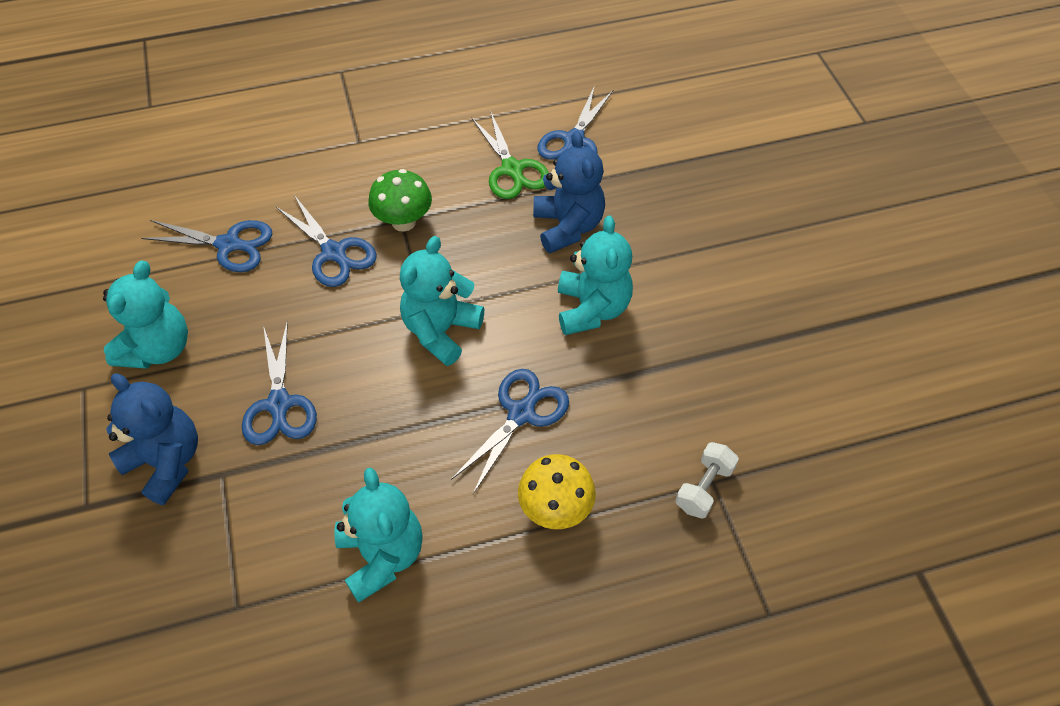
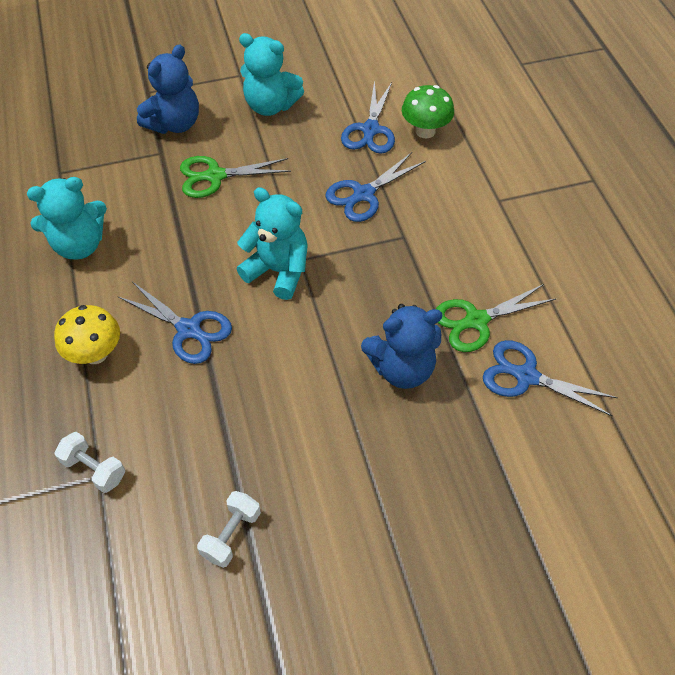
camera: 90 degrees right, 0 degrees up
blue scissors [242,321,317,445] -> green scissors [180,156,291,198]
green mushroom [368,169,432,232] -> green mushroom moved to [402,85,454,139]
turquoise teddy bear [558,216,633,335] -> none
none -> white dumbbell [197,491,261,568]

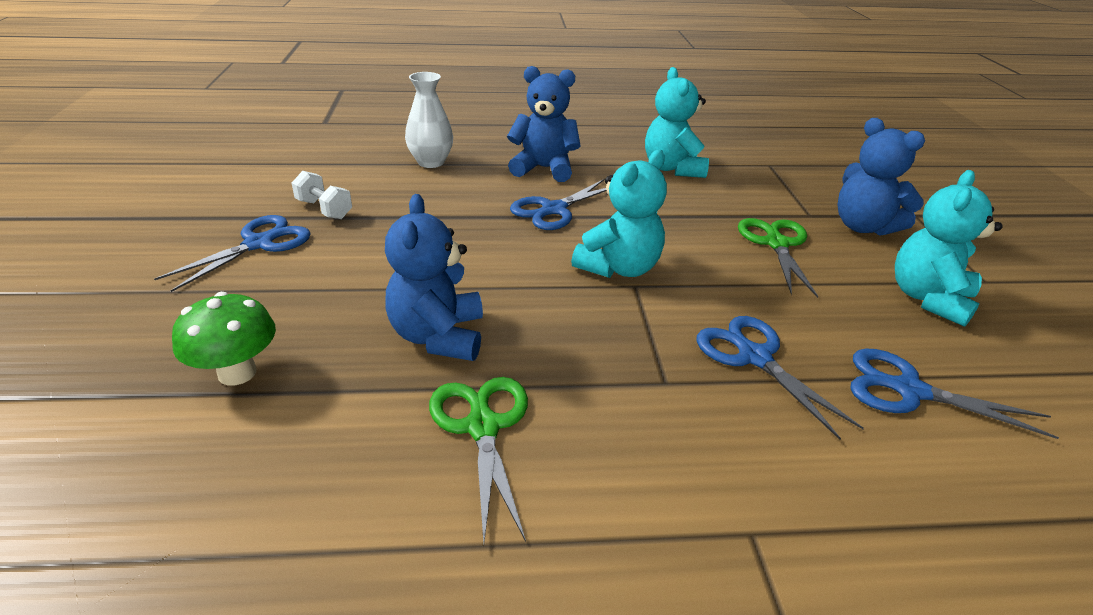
camera: 100 degrees right, 20 degrees down
yellow mushroom [54,305,120,364] -> blue teddy bear [507,66,581,182]
white dumbbell [55,432,125,493] -> white vase [405,72,453,168]
green mushroom [402,85,454,139] -> green mushroom moved to [172,292,276,386]
blue scissors [483,340,618,416] -> blue scissors moved to [154,215,311,292]

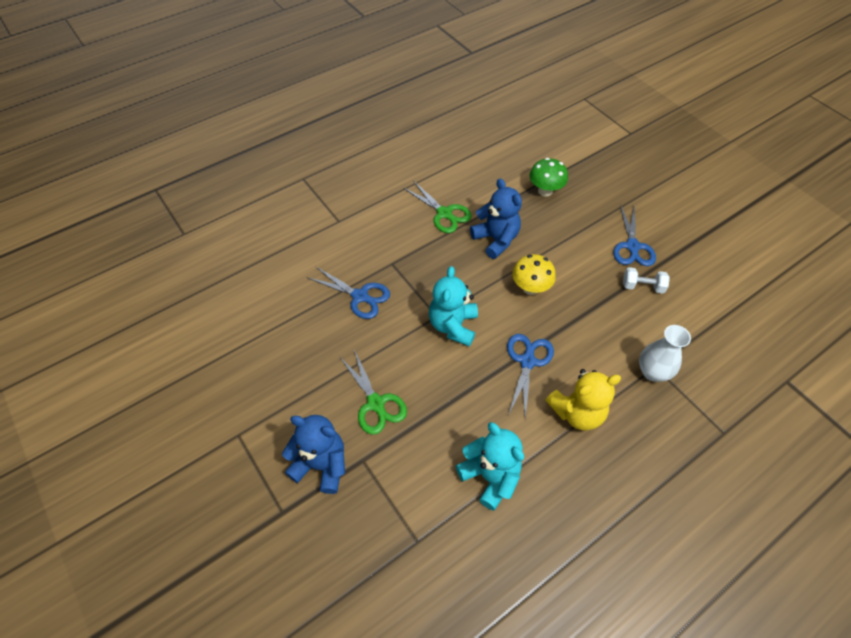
camera: 150 degrees right, 20 degrees up
blue teddy bear [507,66,581,182] -> yellow teddy bear [546,369,621,430]
blue scissors [850,348,1059,439] -> none
turquoise teddy bear [895,170,1003,327] -> none
none -> yellow mushroom [512,254,556,295]

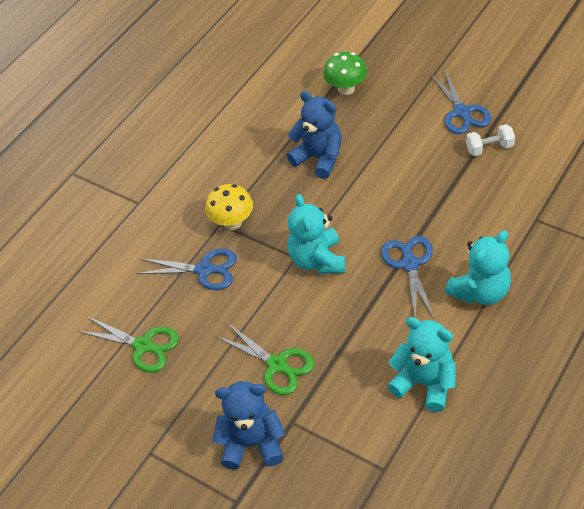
camera: 15 degrees left, 5 degrees down
green scissors [403,181,472,233] -> green scissors moved to [78,316,179,373]
yellow mushroom [512,254,556,295] -> yellow mushroom moved to [205,184,253,230]
yellow teddy bear [546,369,621,430] -> turquoise teddy bear [445,230,511,305]
white vase [639,325,691,382] -> none

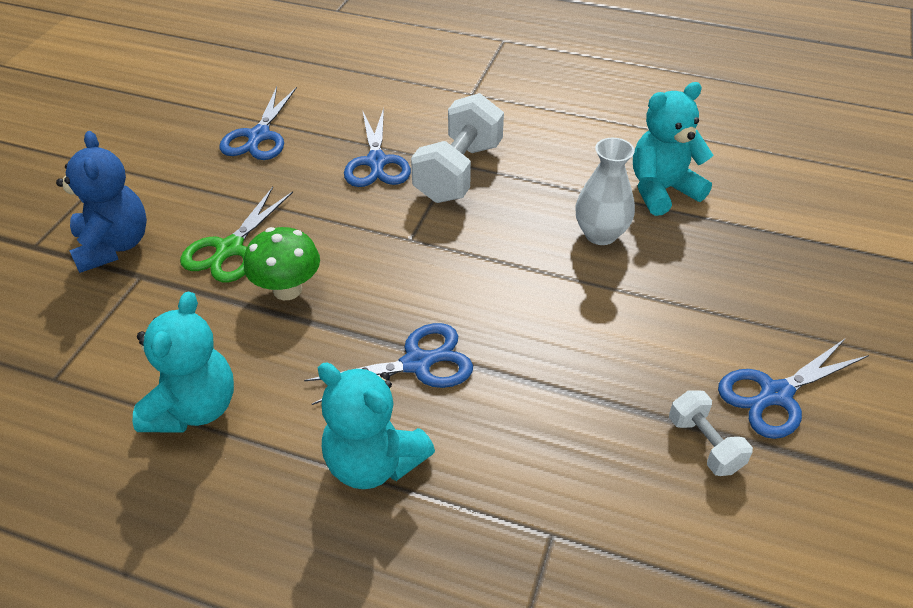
camera: 70 degrees right, 5 degrees down
green scissors [78,316,179,373] -> blue scissors [220,87,297,160]
yellow mushroom [205,184,253,230] -> white dumbbell [411,93,504,203]
blue teddy bear [287,91,342,179] -> white vase [575,138,635,245]
turquoise teddy bear [288,194,345,274] -> turquoise teddy bear moved to [633,82,713,216]
green mushroom [323,52,367,95] -> green mushroom moved to [244,227,320,300]

